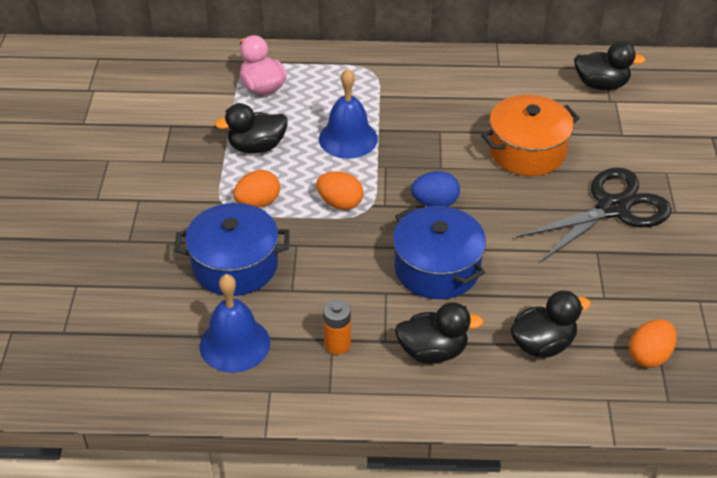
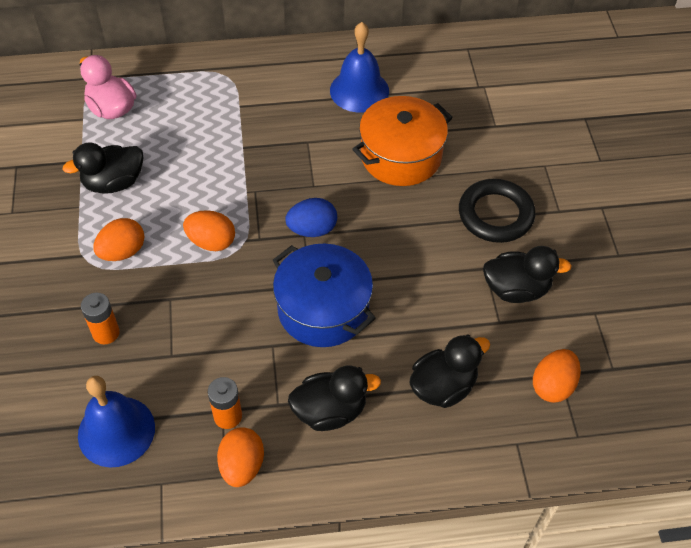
camera: 10 degrees left, 10 degrees up
blue pot [174,203,289,296] -> orange battery [81,293,120,344]
blue bell [319,68,378,159] -> blue bell moved to [330,22,389,113]
black scissors [516,168,672,262] -> black ring [459,179,536,243]
black duck [574,41,645,90] -> black duck moved to [483,246,572,303]
none -> orange egg [217,427,264,487]

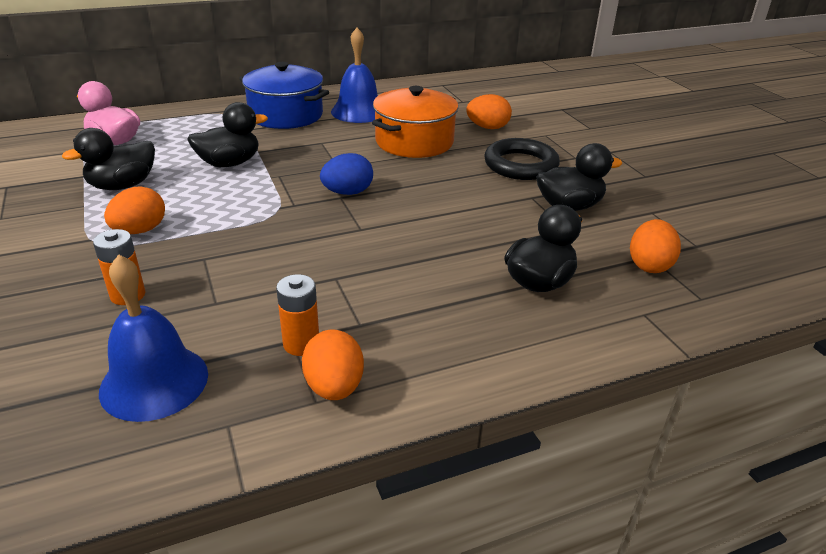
camera: 15 degrees left, 20 degrees down
orange egg [183,210,235,251] -> orange egg moved to [466,94,512,129]
blue pot [273,244,376,347] -> blue pot moved to [239,62,329,129]
black duck [288,365,381,431] -> black duck moved to [187,102,268,167]

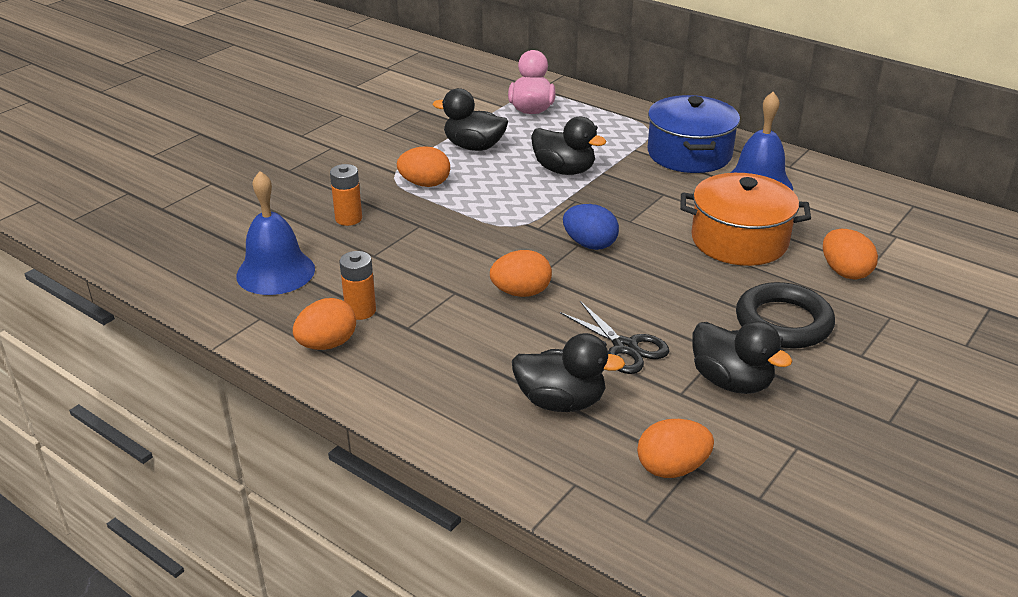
camera: 60 degrees right, 0 degrees up
none -> orange egg [490,250,552,297]
none -> black scissors [560,301,669,374]

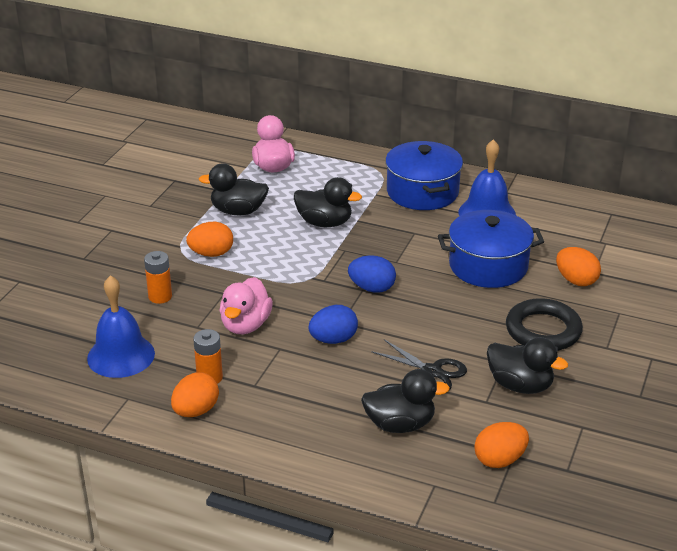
camera: 15 degrees left, 0 degrees up
orange egg [490,250,552,297] -> blue egg [308,305,358,344]
orange pot [680,173,811,266] -> blue pot [438,210,544,288]
none -> pink duck [220,277,273,334]

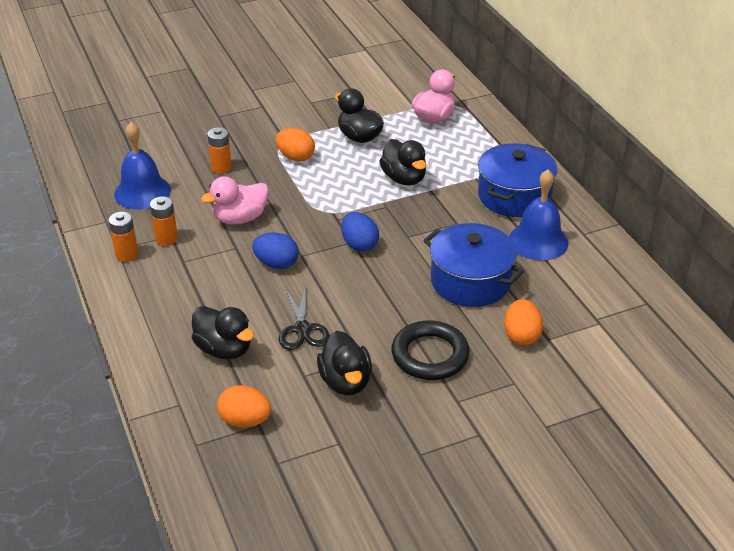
camera: 45 degrees right, 5 degrees up
orange egg [171,373,219,417] -> orange battery [109,212,138,262]

